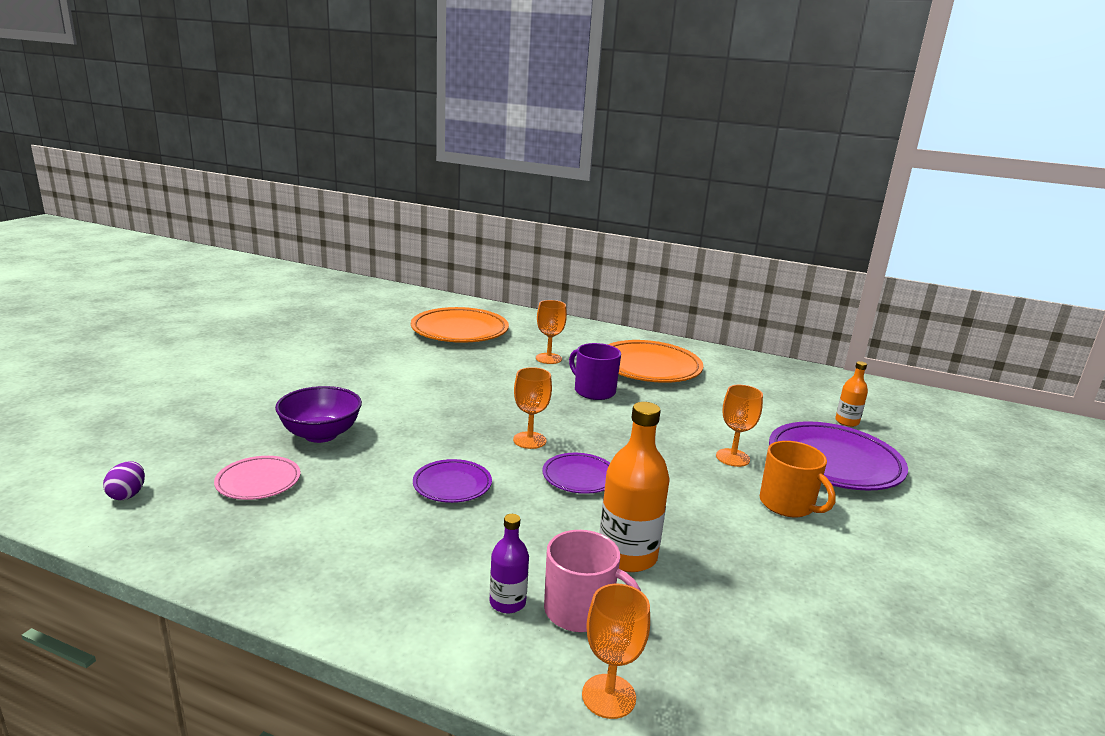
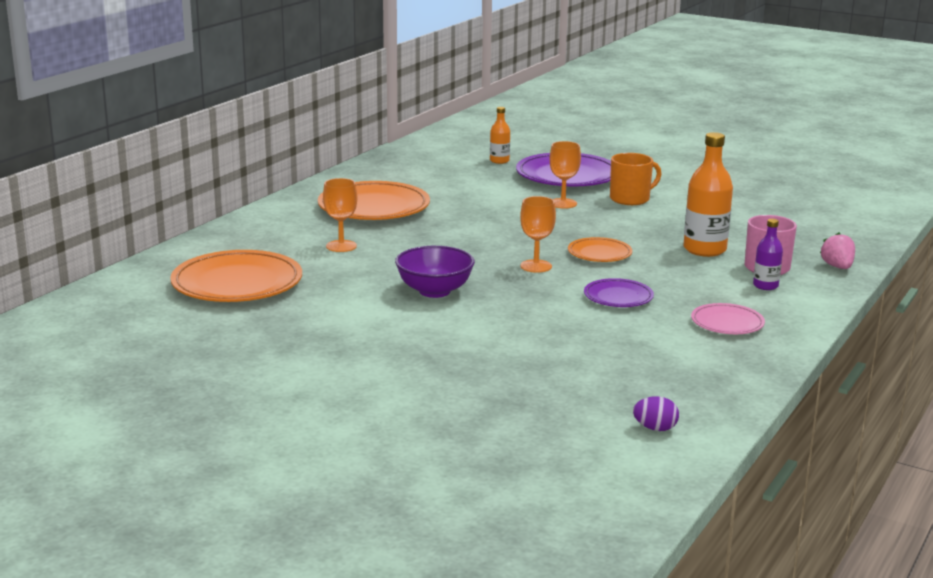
camera: 80 degrees left, 0 degrees up
pink plate [214,456,300,500] -> pink plate moved to [691,303,765,334]
purple bowl [275,386,362,443] -> purple bowl moved to [395,246,475,298]
purple plate [542,453,610,494] -> orange plate [568,237,632,262]
purple mug [569,343,621,400] -> none
orange goblet [582,584,650,719] -> pink strawberry [820,233,855,269]

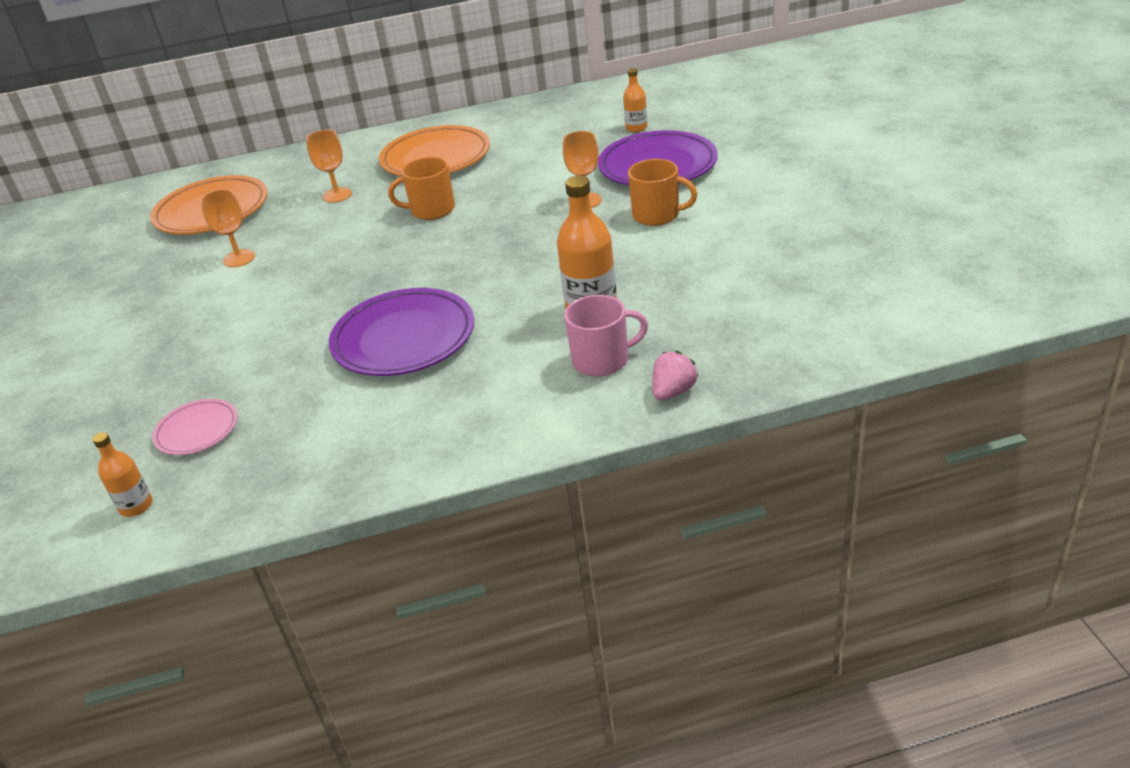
camera: 50 degrees right, 15 degrees up
purple bowl [395,246,475,298] -> none
orange goblet [520,196,556,273] -> orange goblet moved to [200,189,255,267]
orange plate [568,237,632,262] -> none
purple plate [584,278,654,307] -> purple plate [329,288,474,376], size x1.89
purple egg [633,396,679,431] -> orange bottle [93,432,153,517]
pink plate [691,303,765,334] -> pink plate moved to [152,399,238,455]
purple bottle [753,219,783,290] -> none
none -> orange mug [388,157,455,220]

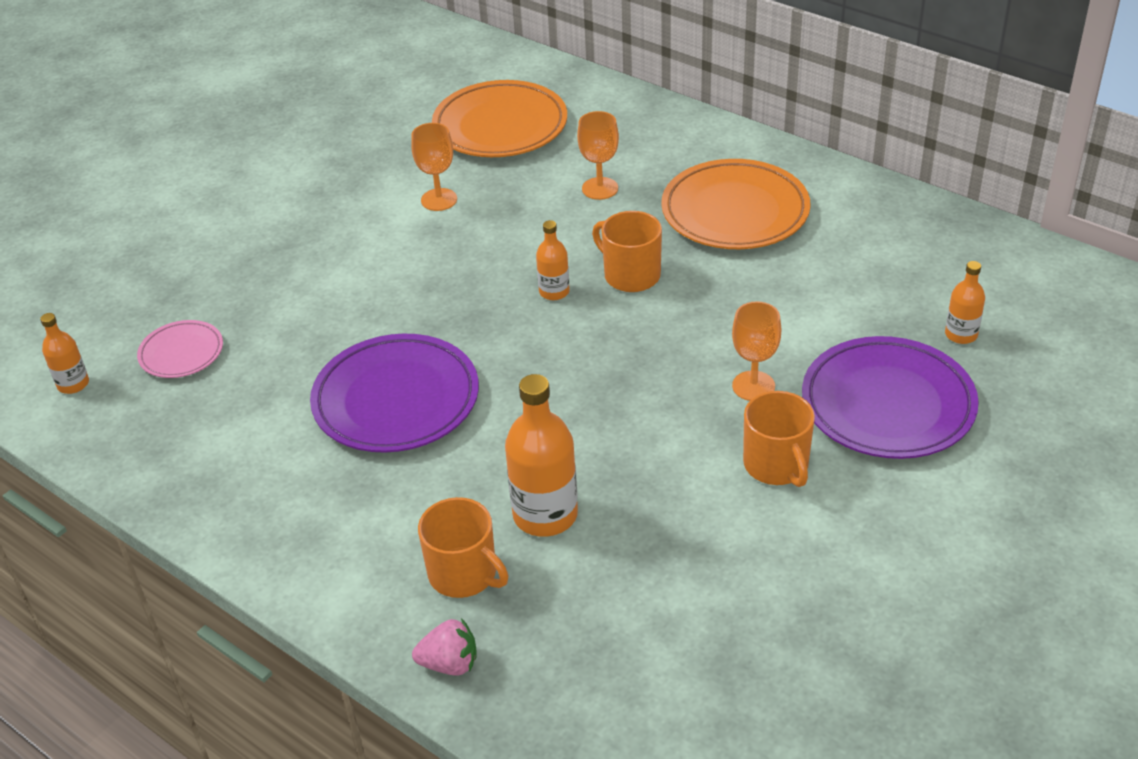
camera: 50 degrees right, 5 degrees up
pink mug [564,295,648,377] -> orange mug [418,497,509,598]
none -> orange bottle [536,220,570,300]

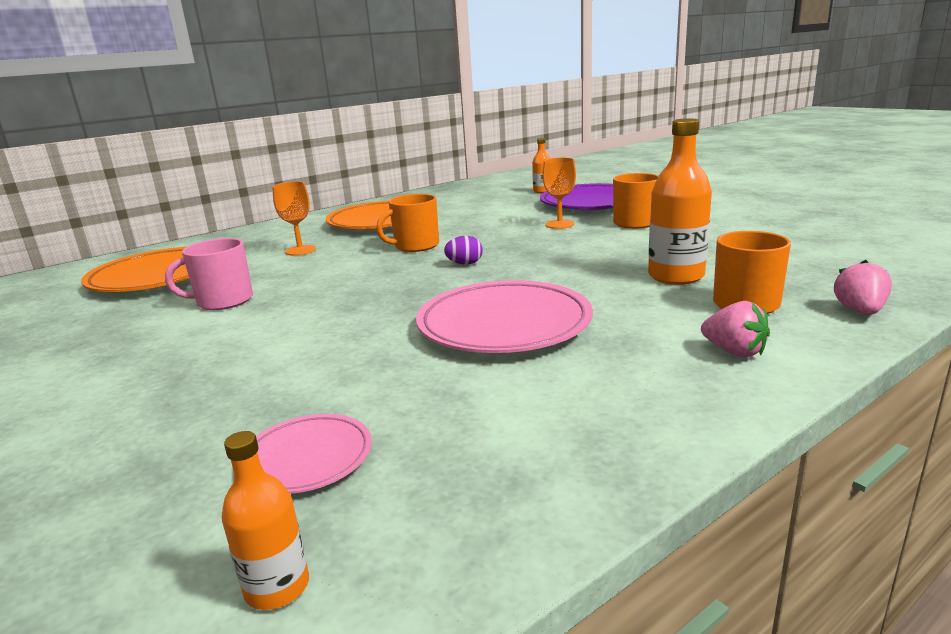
camera: 75 degrees left, 20 degrees down
purple plate [310,334,479,453] -> pink plate [416,280,593,353]
orange goblet [411,123,457,211] -> pink mug [165,238,253,310]
orange bottle [536,220,570,300] -> none
none -> purple egg [444,236,483,265]
none -> pink strawberry [701,301,770,358]

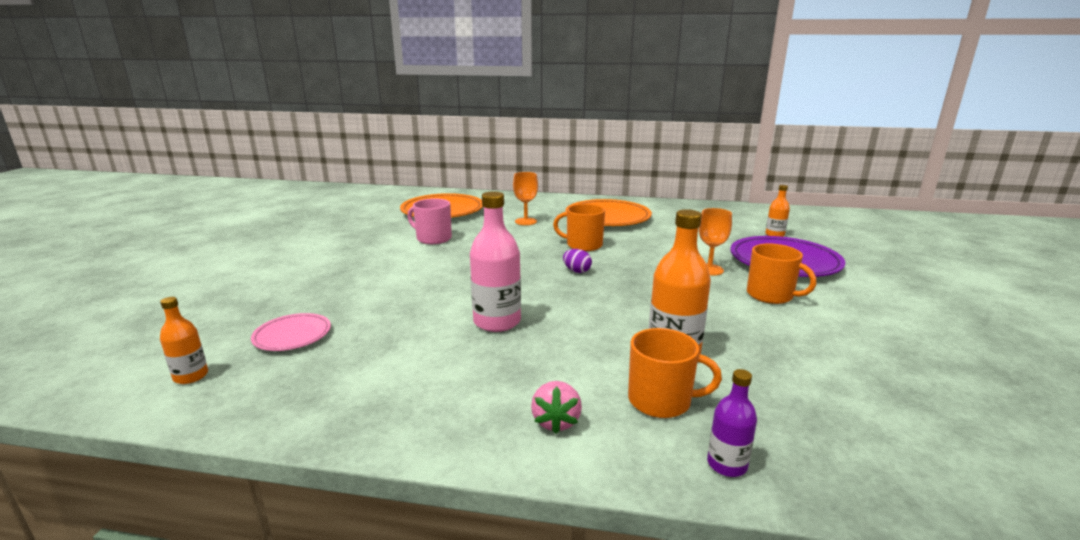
camera: 45 degrees right, 0 degrees up
pink plate [416,280,593,353] -> pink bottle [470,191,521,332]
pink strawberry [834,260,892,315] -> purple bottle [707,369,757,477]

